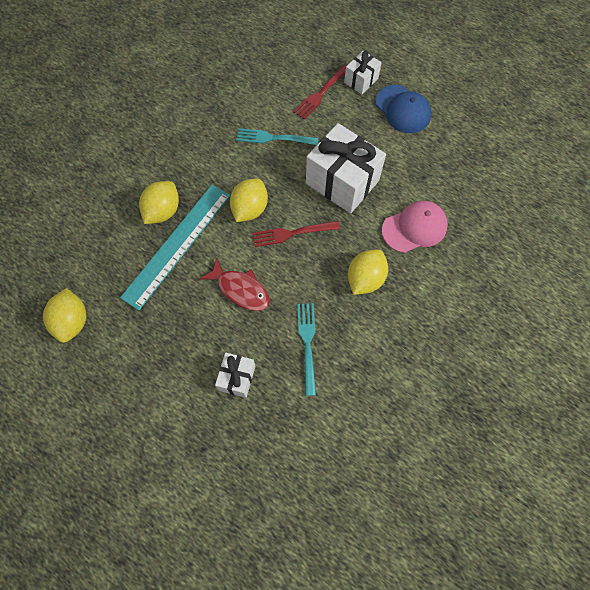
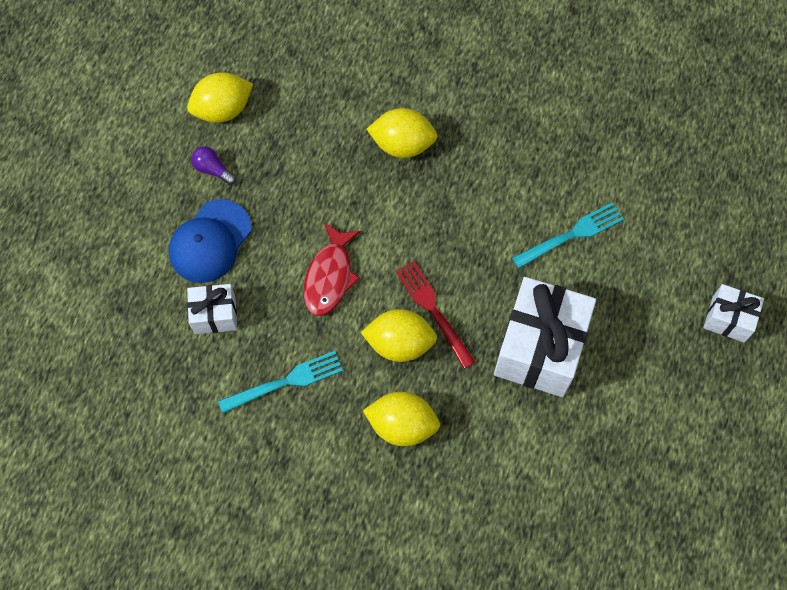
camera: 70 degrees right, 0 degrees up
turquoise ruler [120,185,230,310] -> none
yellow lemon [230,179,268,222] -> yellow lemon moved to [361,309,437,362]
turquoise fork [236,128,318,145] -> turquoise fork turned 75 degrees clockwise [512,202,624,268]
red fork [293,65,347,119] -> none
blue cap [375,85,431,133] -> blue cap moved to [169,199,251,283]
pink cap [382,201,448,253] -> none
none -> purple light bulb [191,146,236,185]

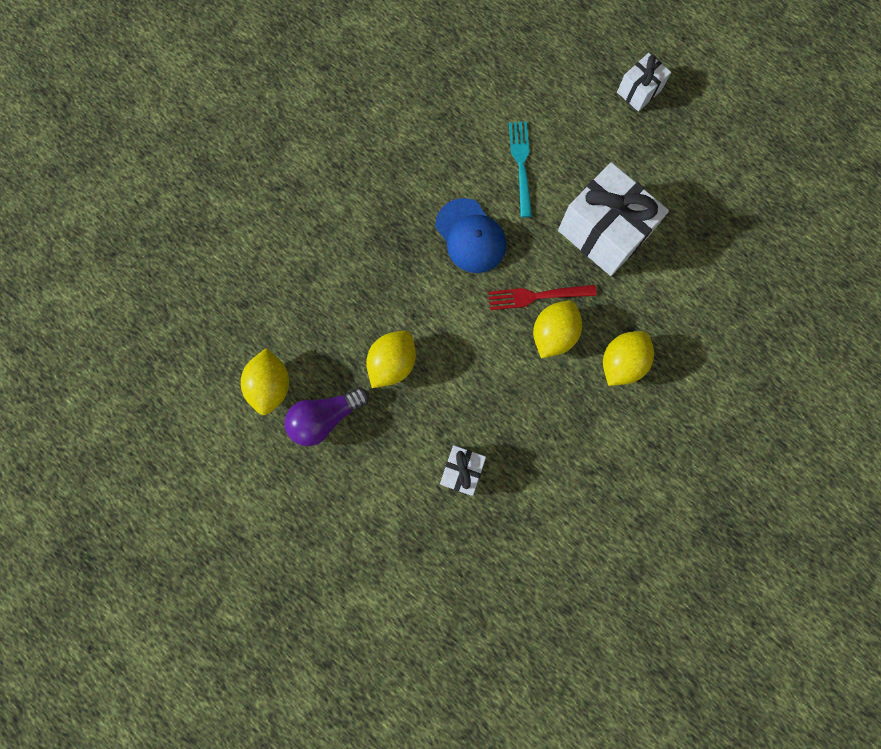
camera: 65 degrees left, 10 degrees up
blue cap [169,199,251,283] -> blue cap moved to [435,198,506,273]
purple light bulb [191,146,236,185] -> purple light bulb [285,387,369,446], size x1.82
turquoise fork [218,351,343,413] -> none
red fish [304,223,361,316] -> none
yellow lemon [367,108,437,158] -> yellow lemon moved to [366,331,416,388]

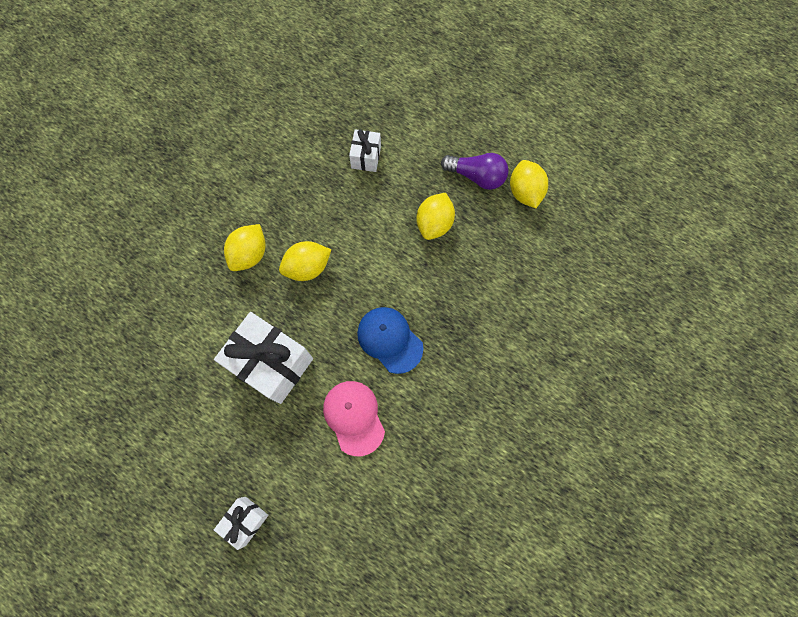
camera: 170 degrees right, 5 degrees down
purple light bulb [285,387,369,446] -> purple light bulb turned 60 degrees clockwise [441,153,509,190]
red fork [488,285,597,310] -> none
turquoise fork [509,121,532,218] -> pink cap [323,381,385,456]
yellow lemon [533,300,582,359] -> yellow lemon turned 45 degrees clockwise [279,241,331,281]

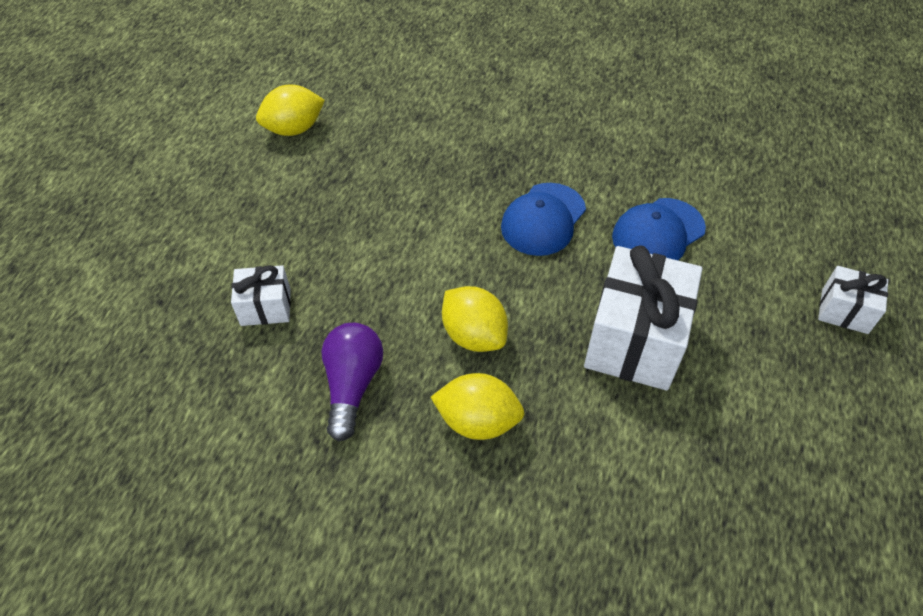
camera: 105 degrees left, 20 degrees down
pink cap [323,381,385,456] -> blue cap [612,198,706,260]
yellow lemon [416,193,455,240] -> none
purple light bulb [441,153,509,190] -> purple light bulb moved to [321,323,383,441]

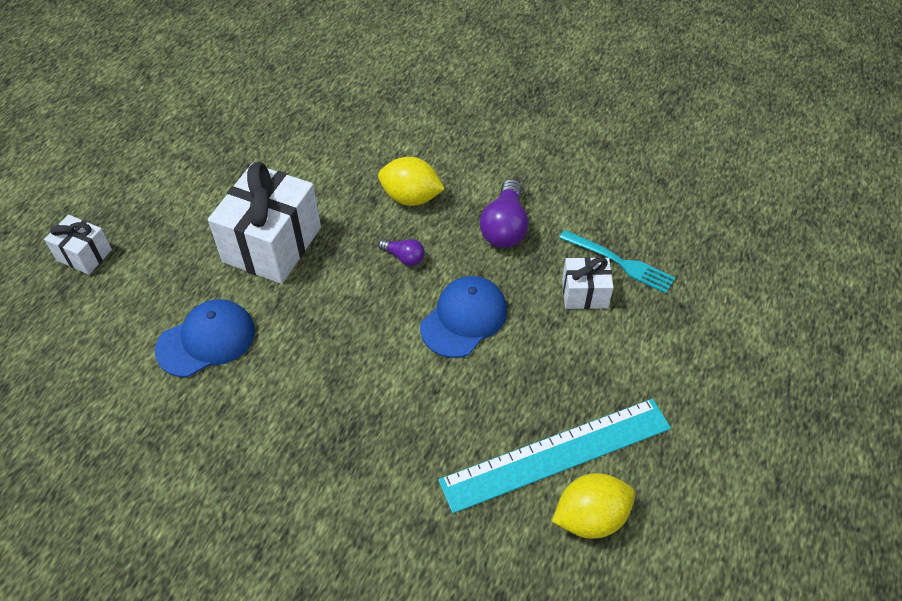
camera: 175 degrees left, 0 degrees up
yellow lemon [442,286,508,352] -> purple light bulb [378,239,425,266]
blue cap [501,183,586,256] -> blue cap moved to [420,276,507,358]
none -> turquoise ruler [438,399,671,514]
none -> turquoise fork [559,230,675,293]

